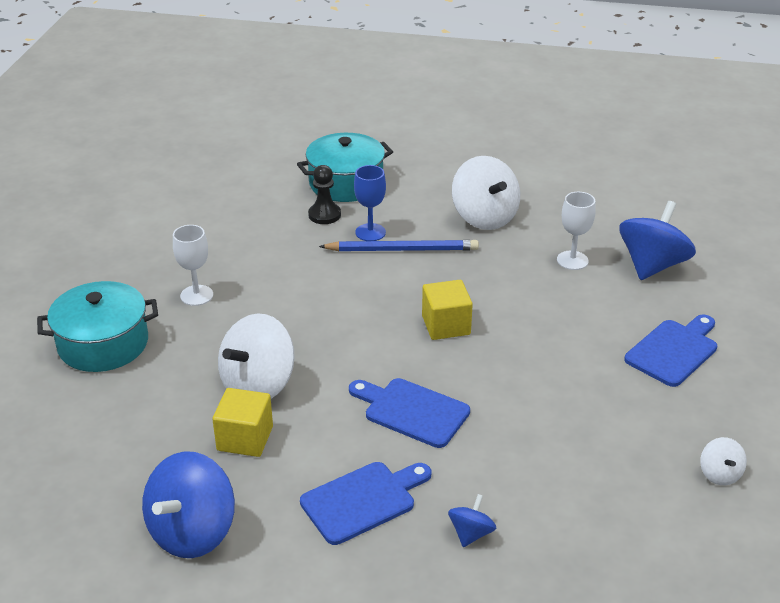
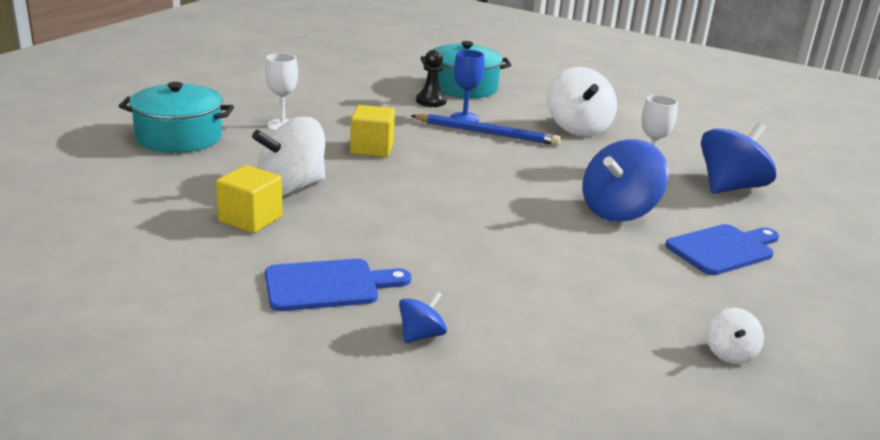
camera: 15 degrees right, 10 degrees down
blue spinning top [142,452,235,558] -> blue spinning top moved to [583,139,669,222]
blue cutting board [349,378,470,448] -> none
yellow cube [422,280,473,340] -> yellow cube moved to [350,105,395,157]

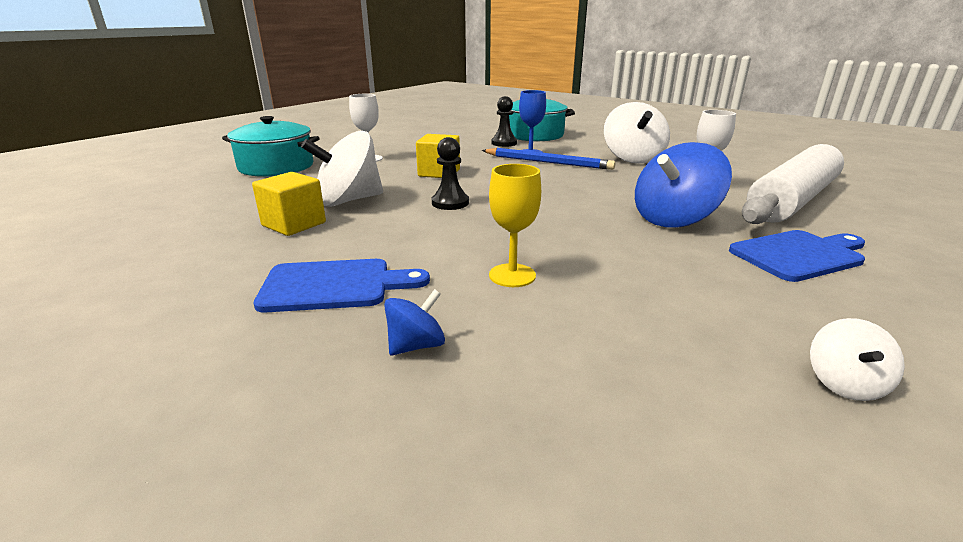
camera: 10 degrees right, 0 degrees up
blue spinning top [701,123,776,194] -> white rolling pin [741,144,844,224]
none -> black pawn [432,137,469,210]
none -> yellow goblet [489,164,541,287]

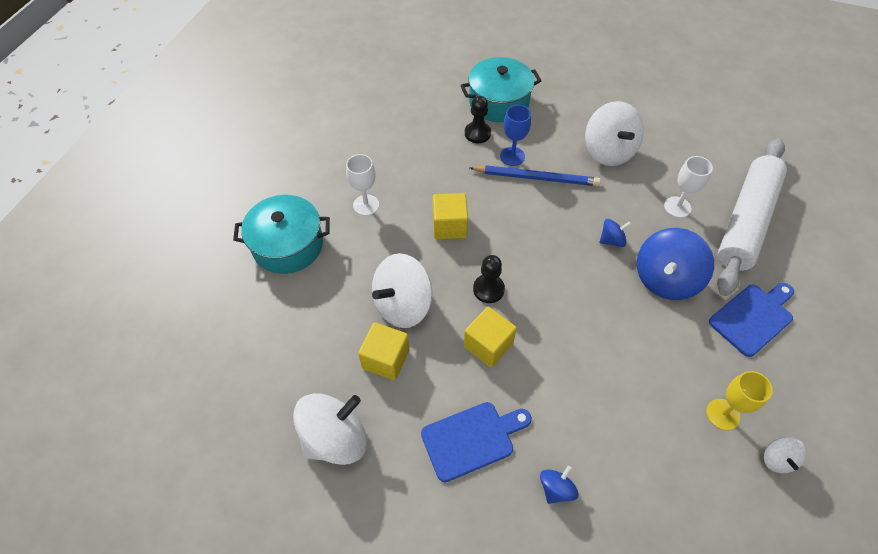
camera: 15 degrees left, 30 degrees up
yellow goblet [489,164,541,287] -> yellow goblet moved to [706,371,773,430]
none -> white spinning top [293,393,367,465]
none -> yellow cube [464,307,517,368]
none -> blue spinning top [600,219,631,247]

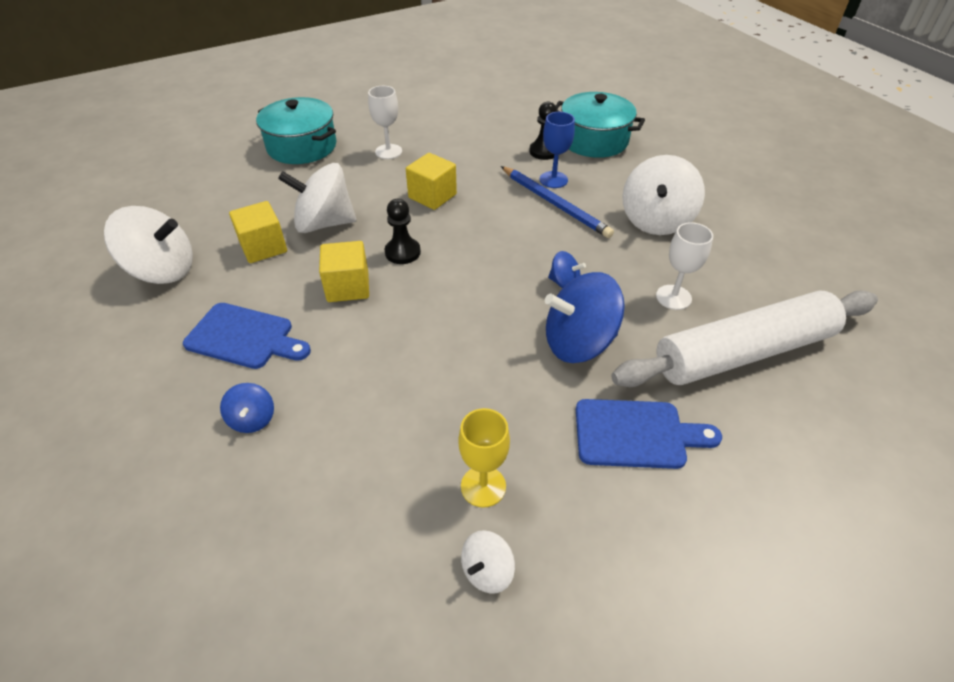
camera: 40 degrees right, 10 degrees down
blue spinning top [540,466,578,504] -> blue spinning top turned 90 degrees clockwise [220,383,274,433]

